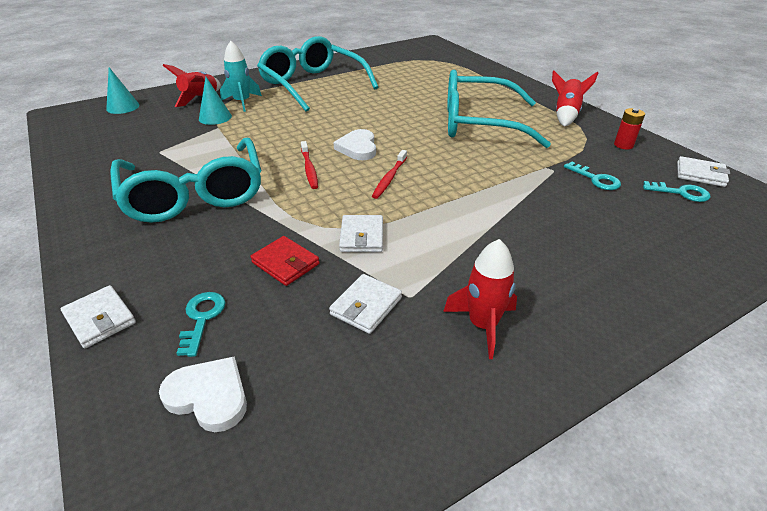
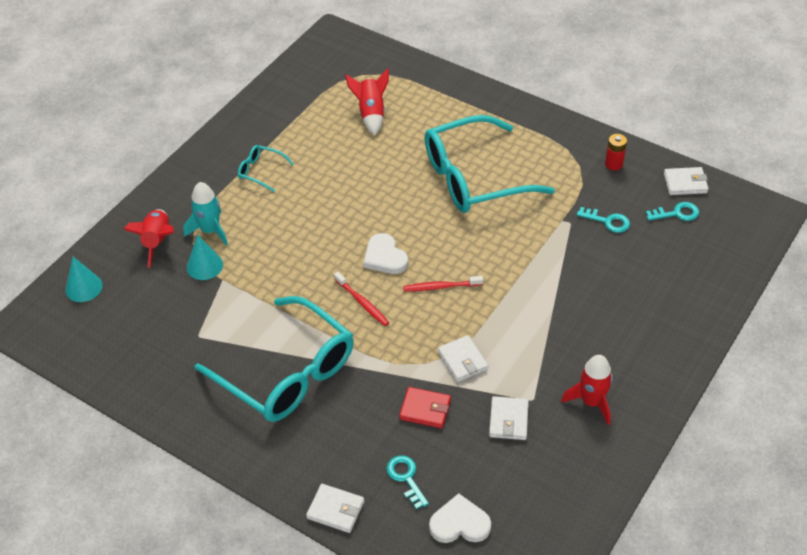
camera: 25 degrees left, 10 degrees up
turquoise glasses [257,36,379,112] -> turquoise glasses [238,145,294,192], size x0.42
red toothbrush [372,150,407,199] -> red toothbrush turned 90 degrees clockwise [403,276,483,292]
red rocket [552,71,598,127] -> red rocket moved to [345,68,389,135]

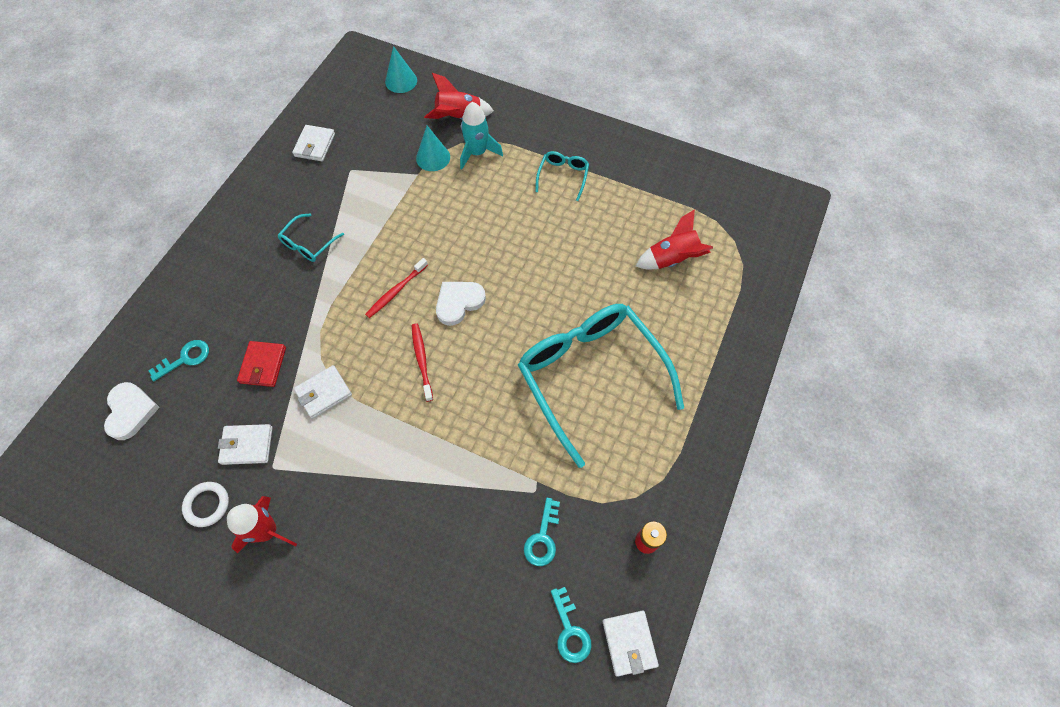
camera: 80 degrees right, 15 degrees up
turquoise glasses [195,296,354,422] -> turquoise glasses [277,213,344,262], size x0.42
white wallet [306,484,364,533] -> white wallet moved to [292,125,335,161]
none -> white ring [182,482,229,527]

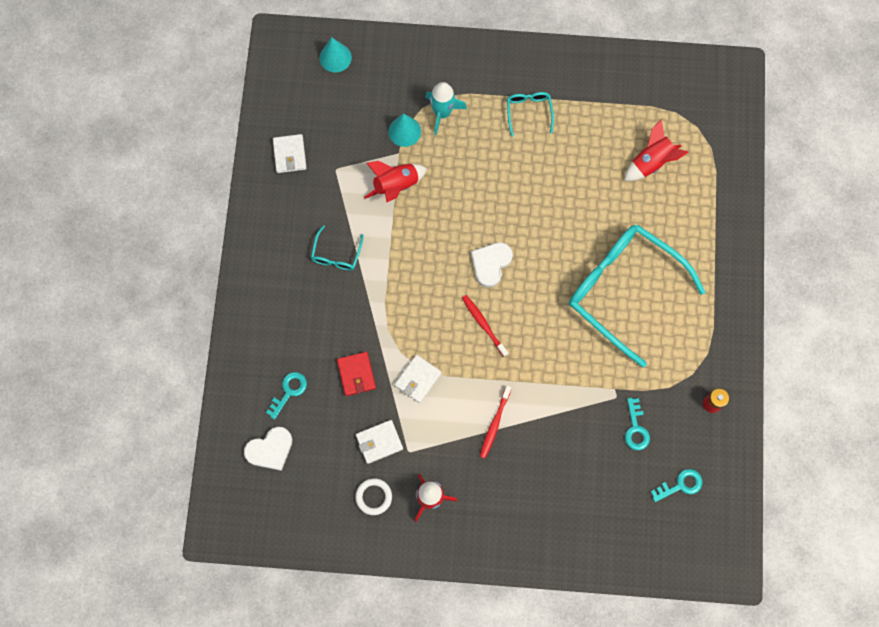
camera: 20 degrees left, 10 degrees up
white heart [104,382,160,440] -> white heart turned 90 degrees clockwise [244,427,293,471]
red toothbrush [365,258,428,318] -> red toothbrush moved to [480,386,511,458]
red rocket [424,73,494,120] -> red rocket moved to [364,161,427,202]
turquoise key [551,587,591,663] -> turquoise key turned 75 degrees counterclockwise [651,469,702,502]
white wallet [603,610,659,676] -> none

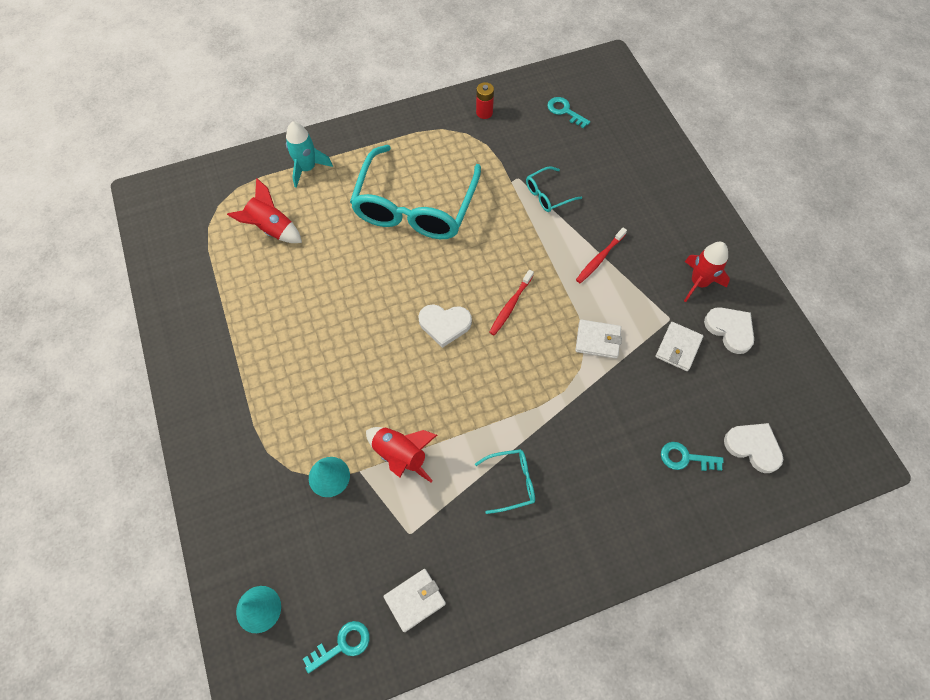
camera: 115 degrees left, 10 degrees down
red wallet [337,352,376,396] -> none
white ring [355,478,392,515] -> white heart [704,307,754,354]
white wallet [356,420,403,464] -> white wallet turned 75 degrees clockwise [656,322,703,371]
turquoise rocket [425,82,467,135] -> turquoise rocket moved to [286,121,333,188]
red toothbrush [480,386,511,458] -> red toothbrush turned 135 degrees clockwise [576,227,627,283]
turquoise glasses [507,92,554,137] -> turquoise glasses moved to [526,166,582,212]
turquoise key [625,398,650,450] -> turquoise key moved to [303,621,370,674]

